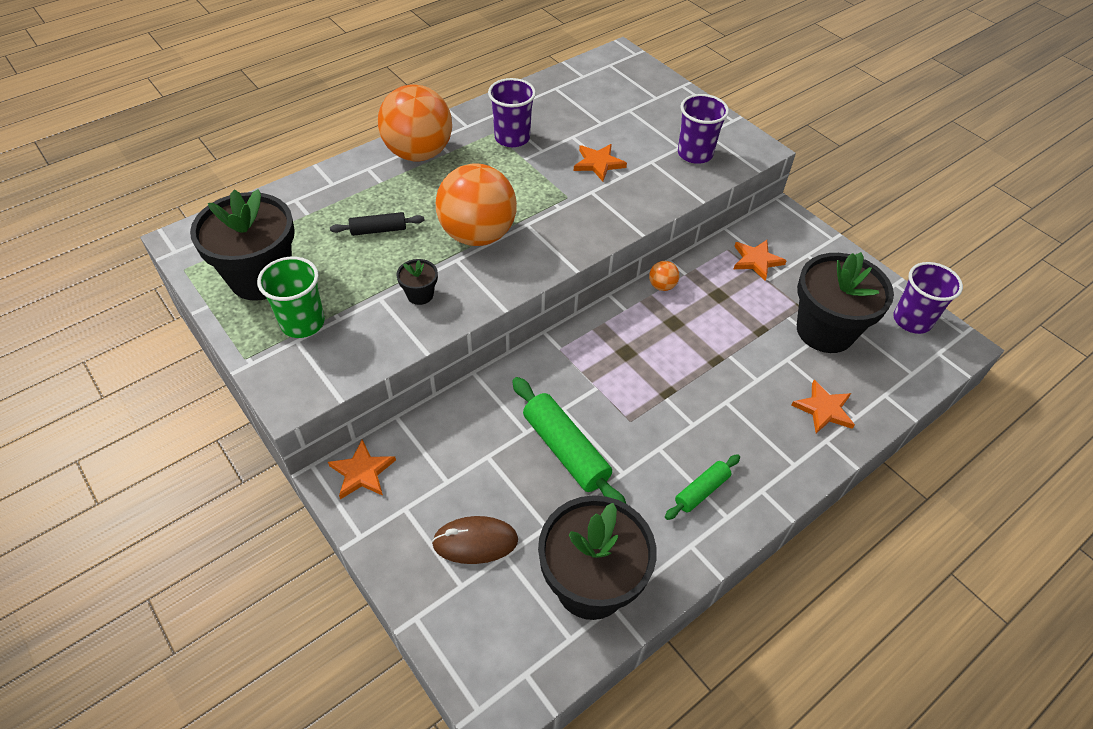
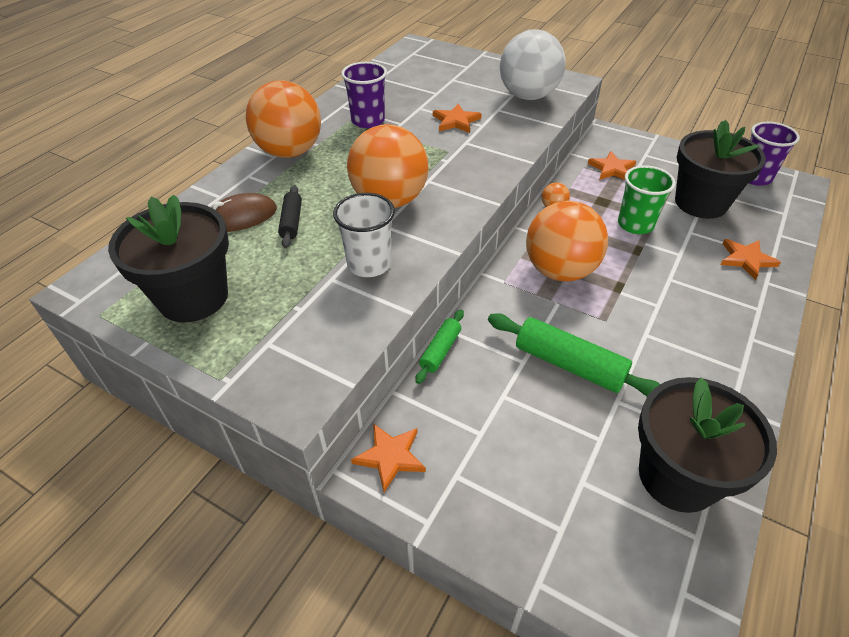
camera: 20 degrees left, 5 degrees down
green cup [257,257,325,338] -> green cup moved to [618,165,675,234]
black rolling pin [330,212,425,236] -> black rolling pin turned 60 degrees counterclockwise [278,185,302,248]
black flower pot [397,259,438,305] -> white cup [333,193,395,277]
brown mouse [432,516,518,564] -> brown mouse moved to [212,193,277,232]
green rolling pin [665,454,740,520] -> green rolling pin moved to [415,310,464,384]
purple cup [678,94,729,164] -> white ball [500,29,566,100]
none -> orange ball [526,201,608,281]

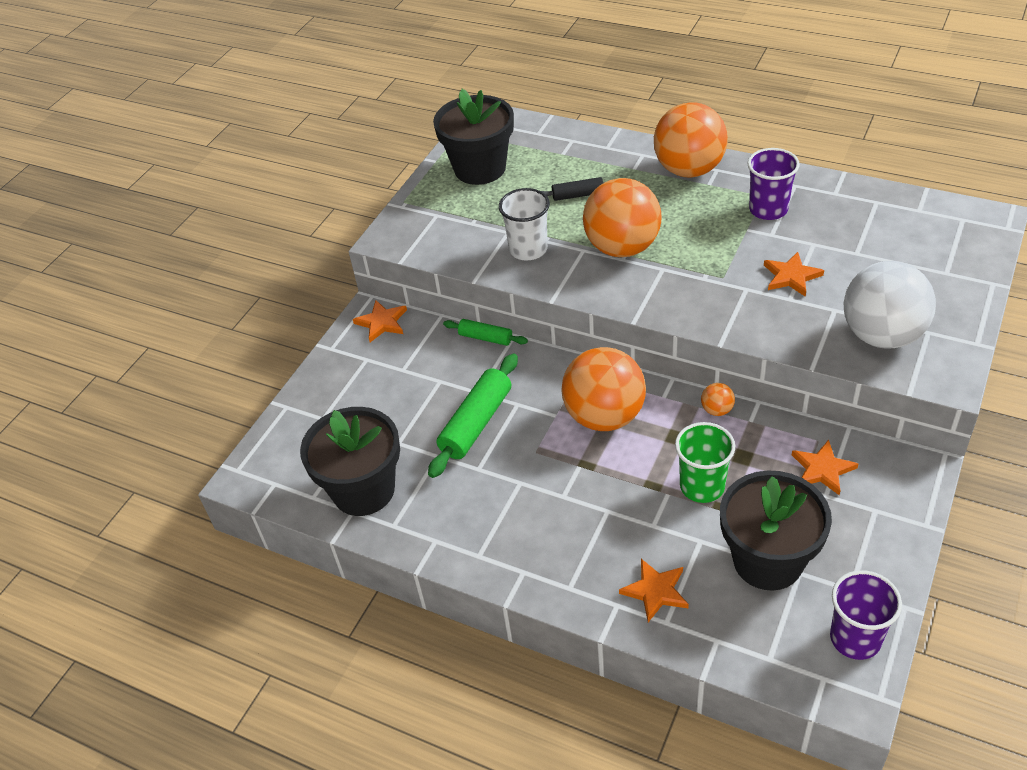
camera: 90 degrees right, 0 degrees up
brown mouse [212,193,277,232] -> none

